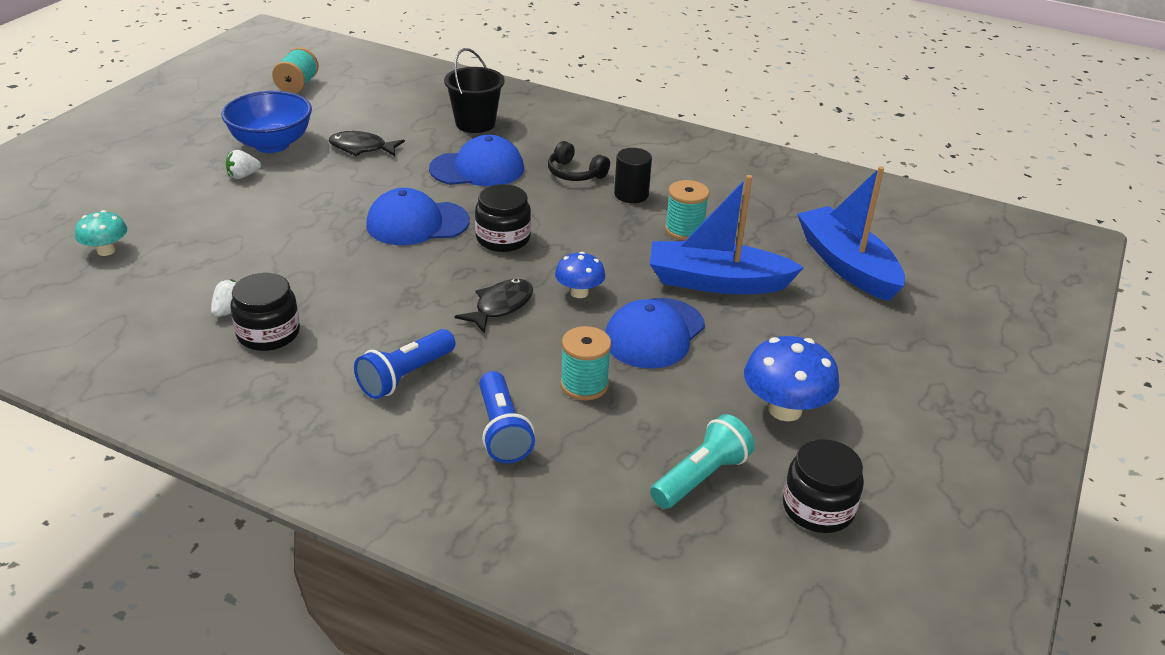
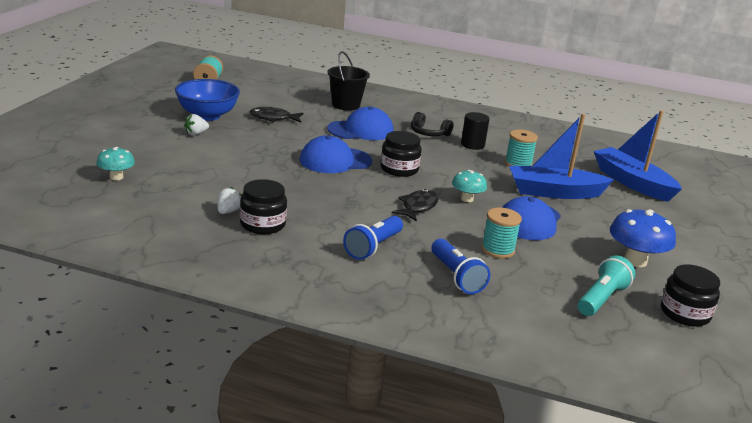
camera: 10 degrees left, 10 degrees down
blue mushroom [555,252,605,298] -> turquoise mushroom [452,170,487,202]

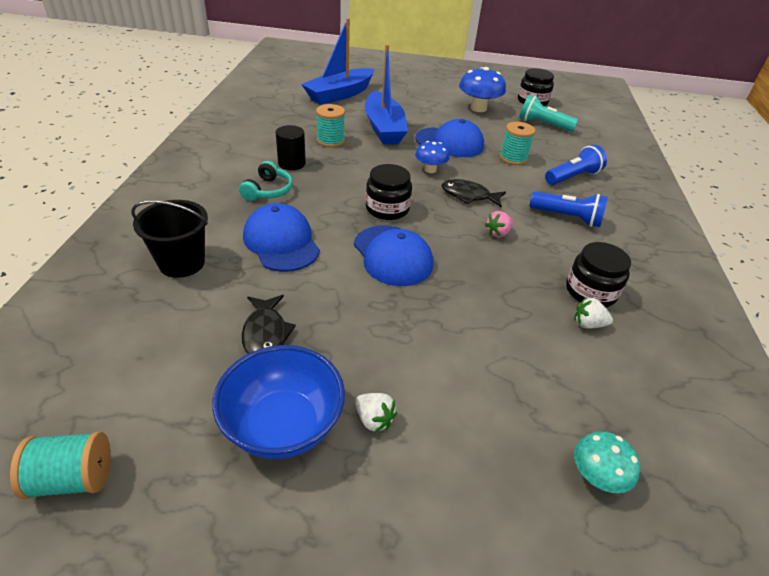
camera: 100 degrees left, 15 degrees up
black headphones [411,112,453,136] -> turquoise headphones [239,161,293,201]
turquoise mushroom [452,170,487,202] -> blue mushroom [415,141,450,173]
none -> pink strawberry [485,211,513,237]

